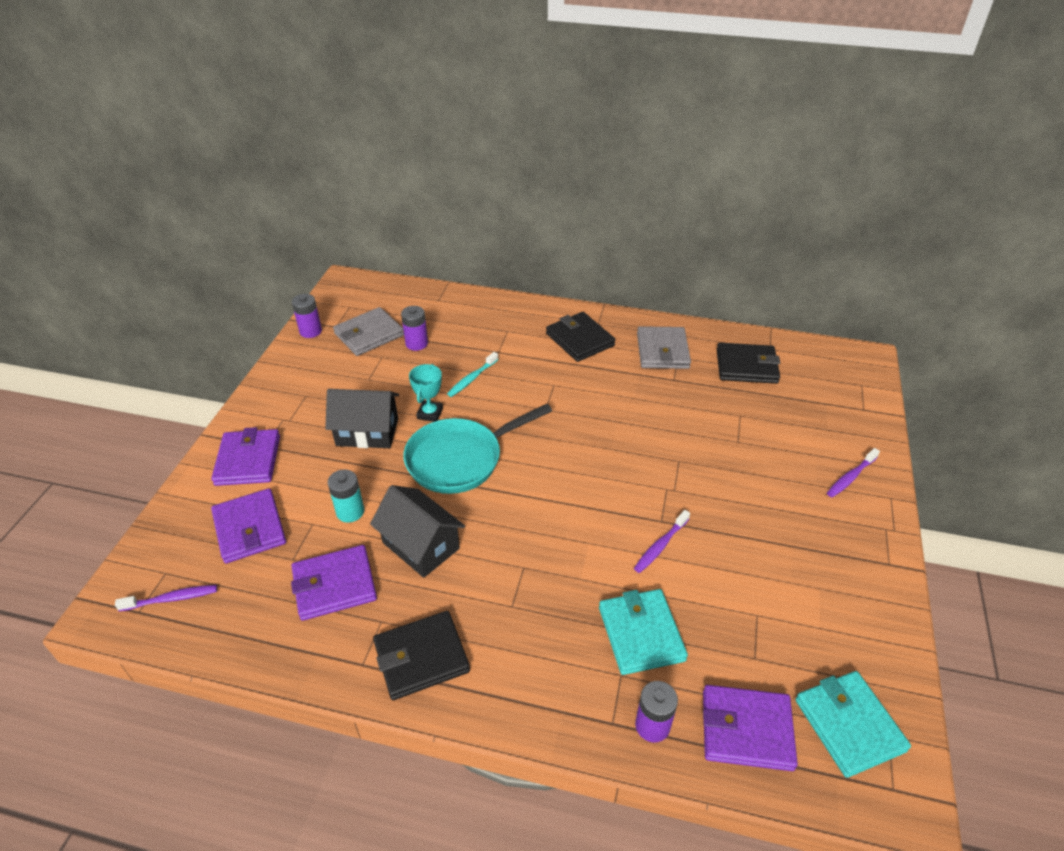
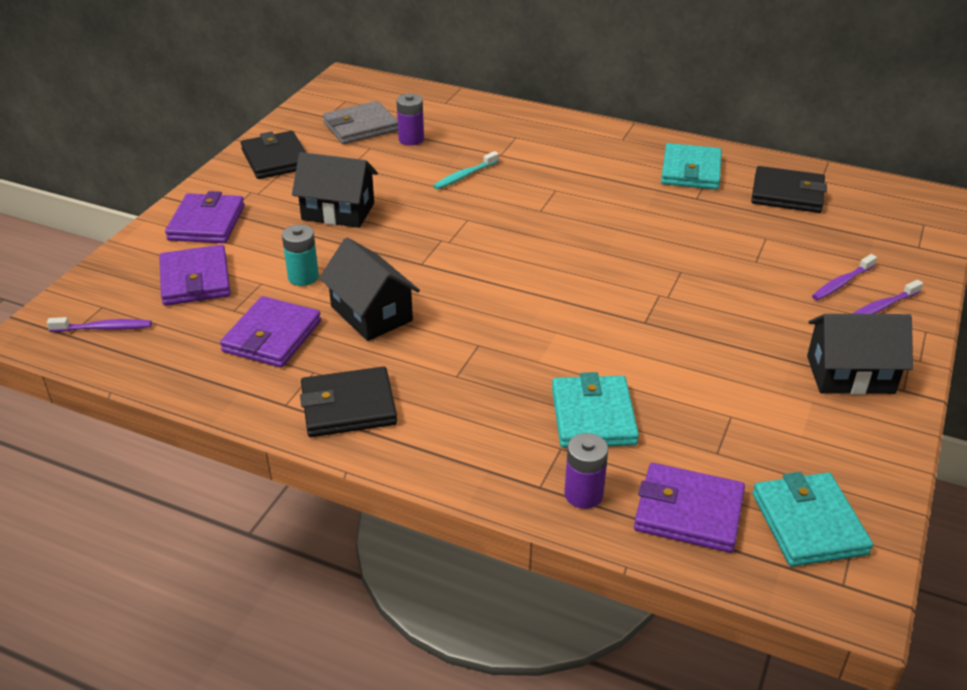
camera: 10 degrees right, 5 degrees down
purple wallet [291,545,377,621] -> purple wallet turned 60 degrees counterclockwise [220,296,321,368]
purple battery [292,294,322,338] -> none
turquoise pan [403,404,552,494] -> none
turquoise trophy [409,364,443,422] -> none
black wallet [546,312,616,362] -> black wallet moved to [241,131,306,179]
purple toothbrush [634,510,690,573] -> purple toothbrush moved to [812,254,877,301]
grey wallet [637,326,691,369] -> turquoise wallet [661,143,722,190]
none -> black house [807,314,913,395]

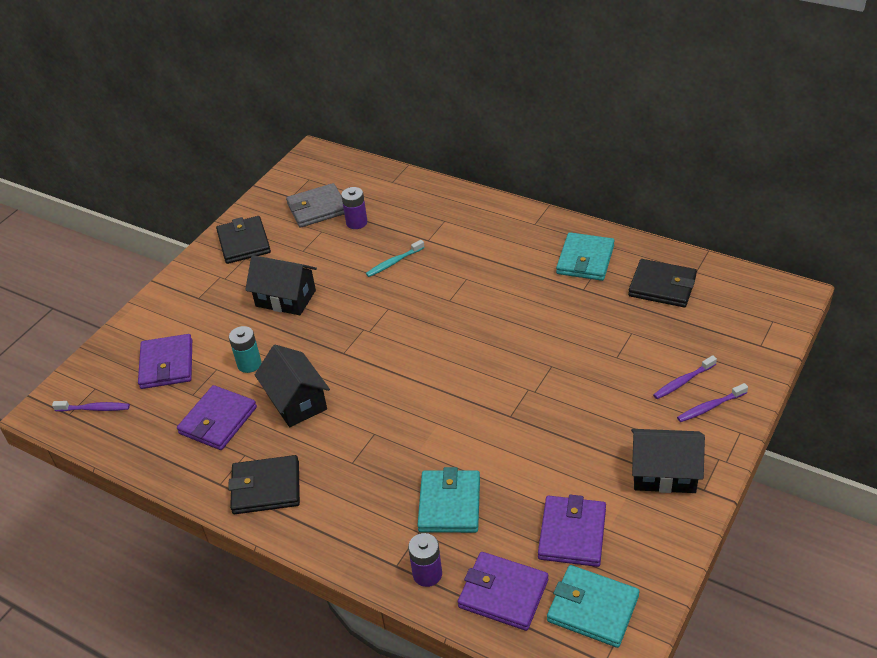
camera: 10 degrees right, 5 degrees up
purple wallet [165,191,245,243] -> purple wallet moved to [538,495,606,567]
turquoise wallet [752,472,873,567] -> turquoise wallet turned 60 degrees counterclockwise [547,565,639,648]

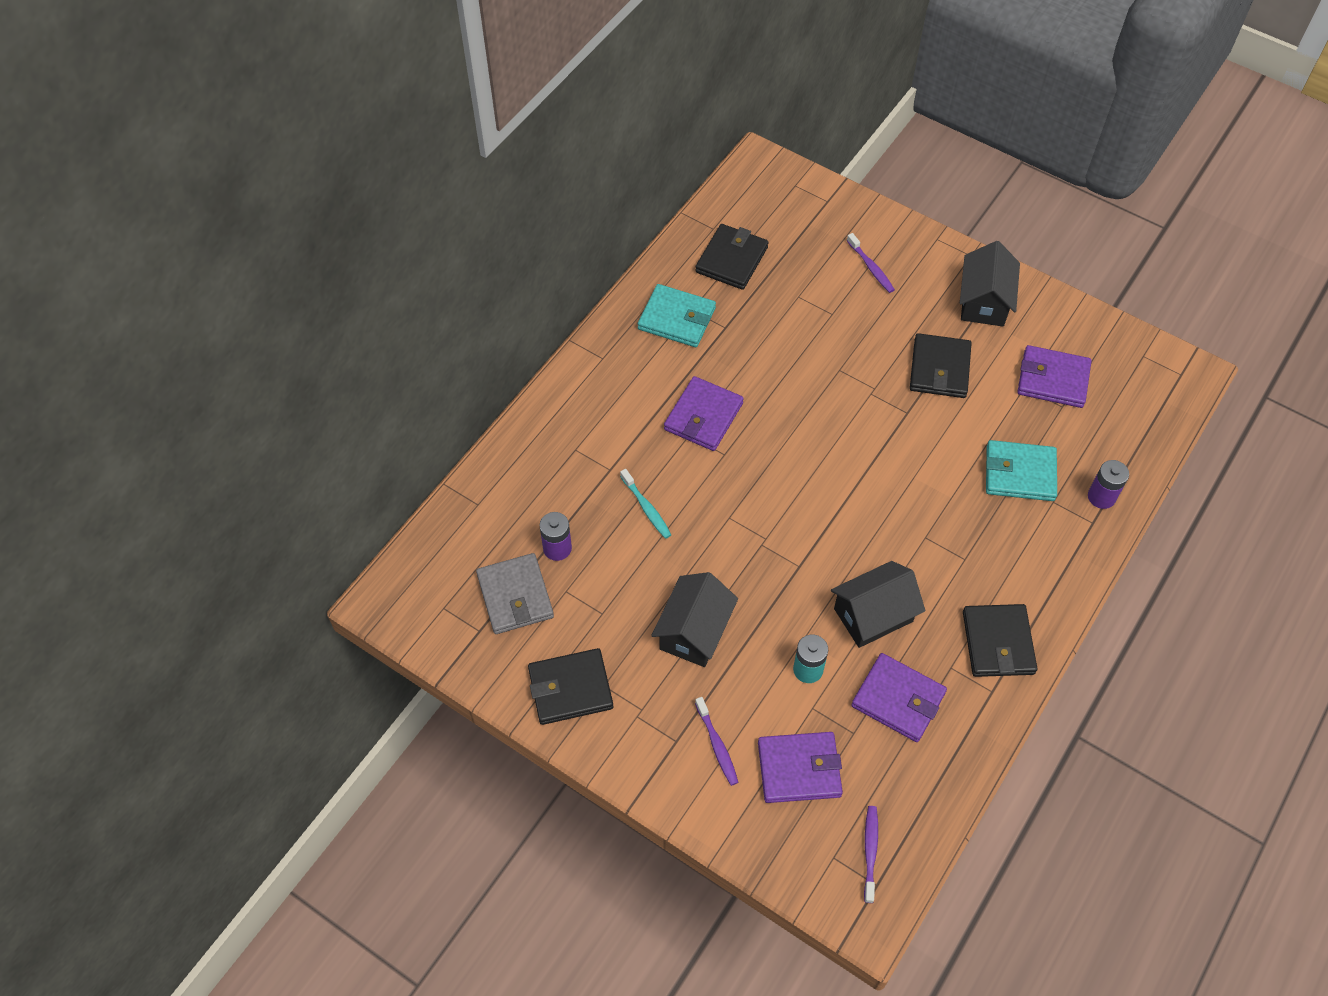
camera: 90 degrees left, 15 degrees up
purple wallet [458,552,548,631] -> purple wallet moved to [664,376,744,451]
turquoise wallet [547,565,639,648] -> none
purple toothbrush [677,383,748,422] -> purple toothbrush moved to [695,697,739,786]
none -> black wallet [910,333,972,398]

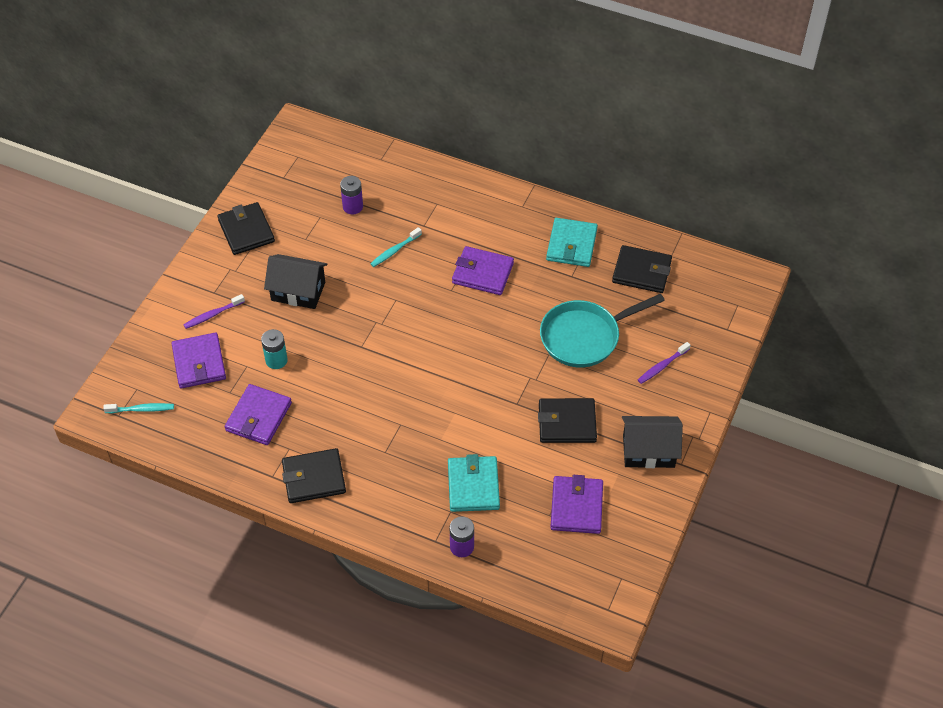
camera: 80 degrees right, 5 degrees down
grey wallet [476,553,554,634] -> none
black house [831,561,925,648] -> none
purple toothbrush [864,806,878,903] -> turquoise toothbrush [103,403,174,413]
none -> turquoise pan [540,293,665,367]

